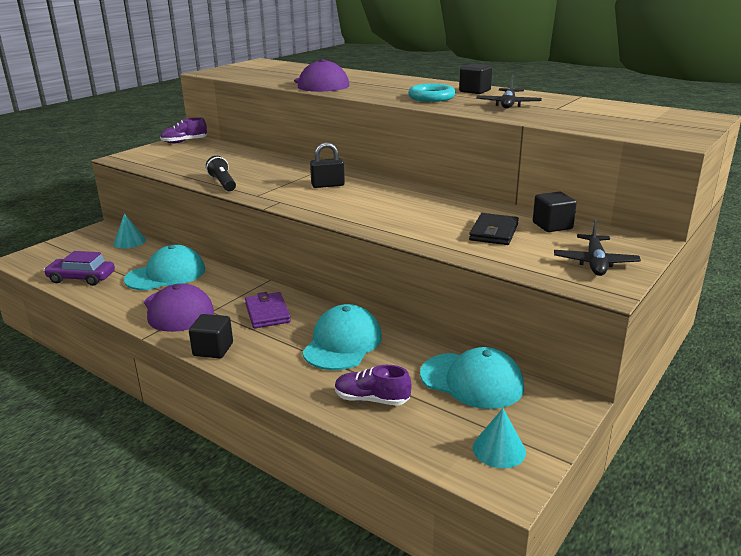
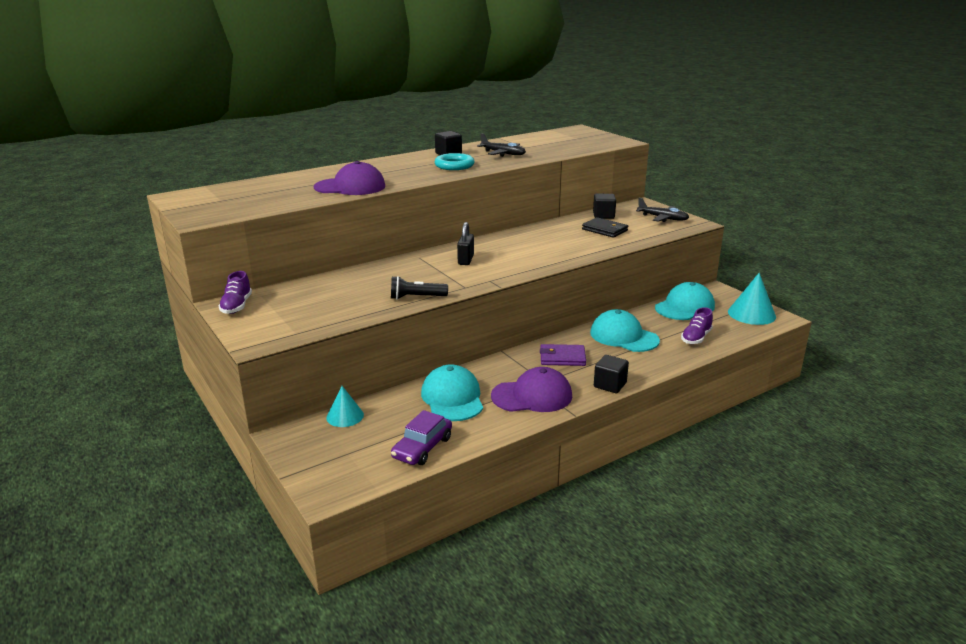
camera: 70 degrees left, 0 degrees up
turquoise cone [472,408,526,468] -> turquoise cone [728,273,776,325], size x1.57

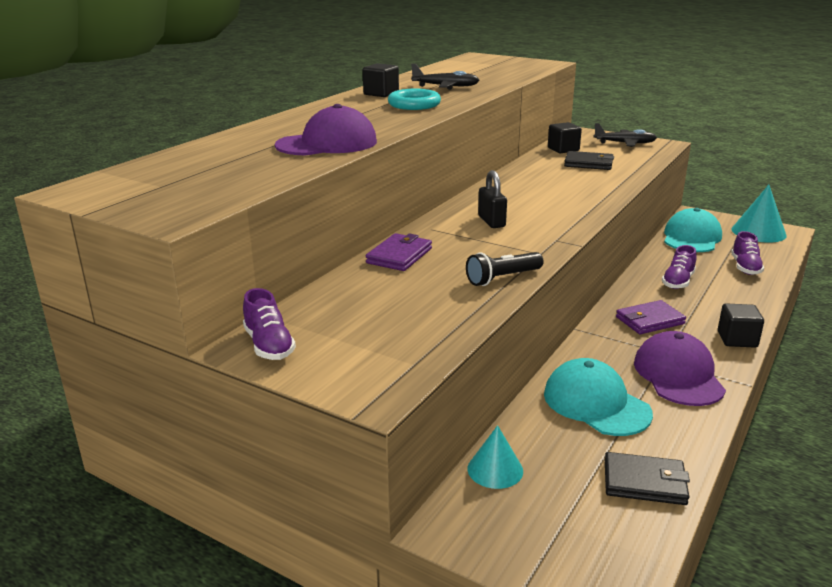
camera: 25 degrees left, 0 degrees up
purple car [391,410,452,465] -> black wallet [605,452,690,505]
purple cap [491,367,572,412] -> purple cap turned 60 degrees counterclockwise [634,331,726,406]
turquoise cap [590,309,660,352] -> purple shoe [662,245,697,289]
none -> purple wallet [366,233,432,271]

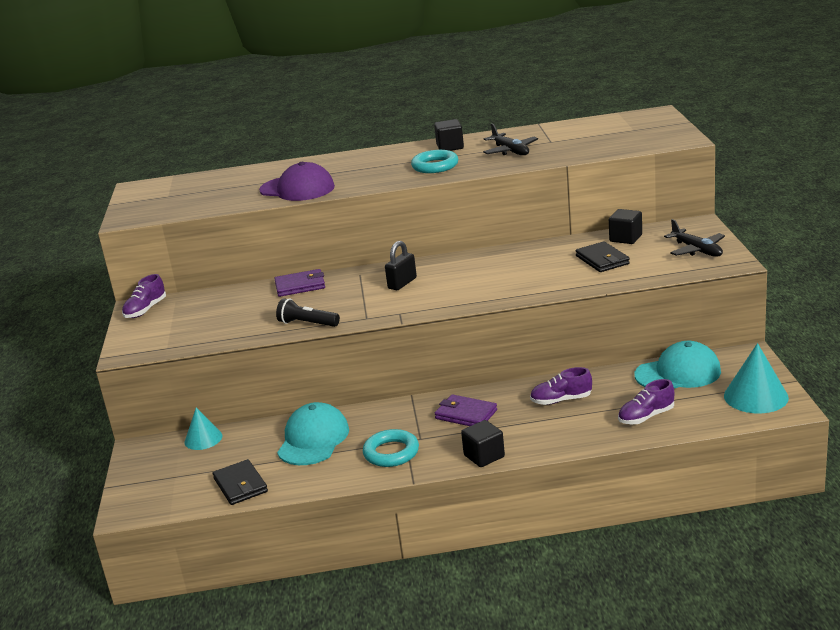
camera: 55 degrees right, 0 degrees up
purple cap [634,331,726,406] -> turquoise ring [363,429,419,467]

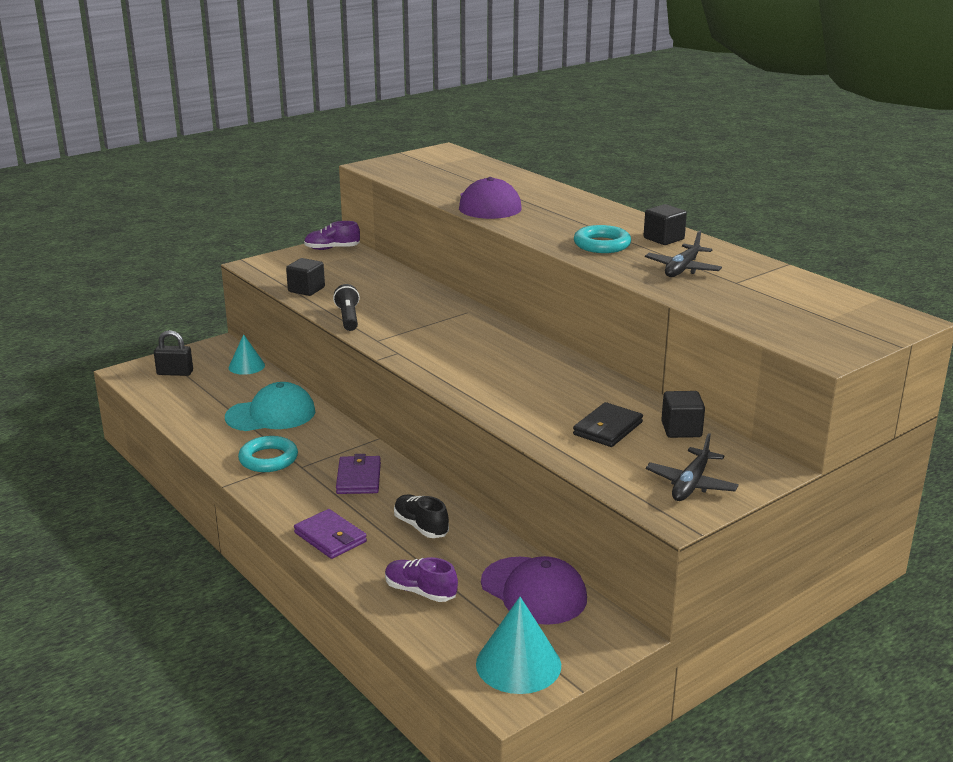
camera: 55 degrees right, 0 degrees up
black wallet [213,459,268,505] -> none
purple wallet [274,269,325,297] -> purple wallet moved to [294,509,367,559]
black padlock [385,241,417,290] -> black padlock moved to [154,330,193,376]
black cube [461,420,505,467] -> black cube moved to [286,258,325,296]
purple shoe [530,367,592,405] -> black shoe [394,495,449,538]
turquoise cap [635,341,721,388] -> purple cap [481,556,587,625]

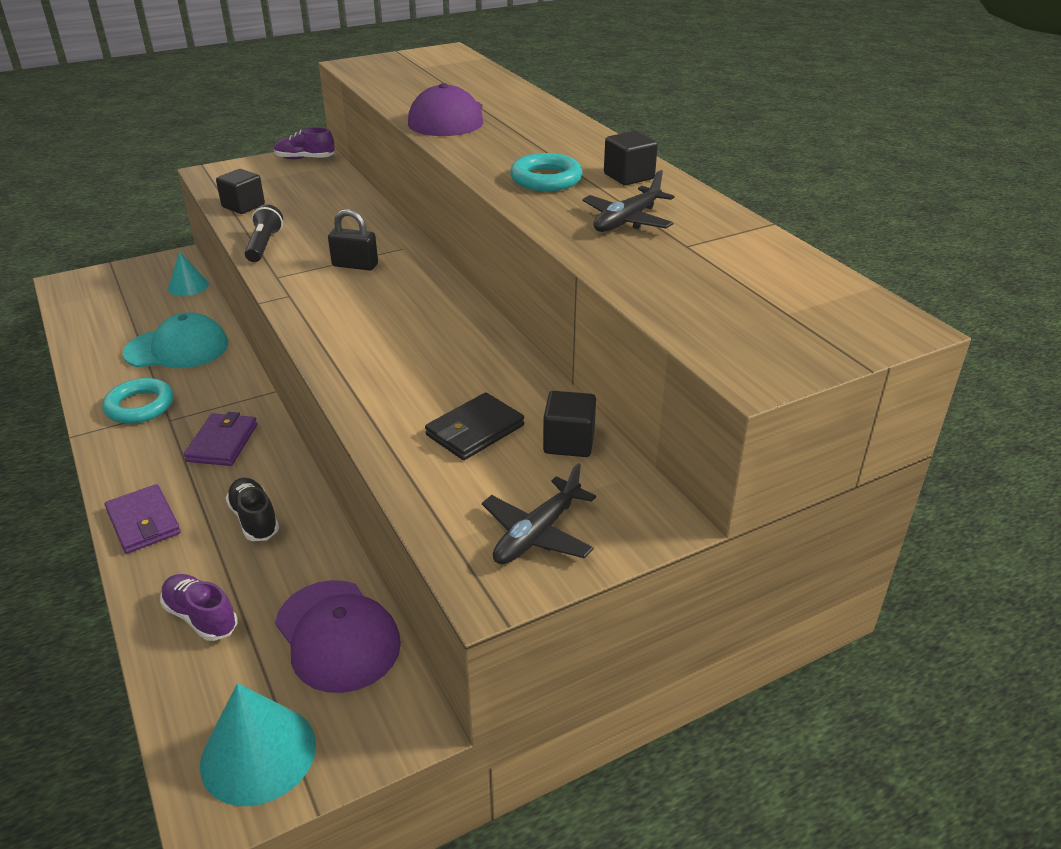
camera: 10 degrees right, 10 degrees up
black padlock [154,330,193,376] -> black padlock moved to [328,209,378,271]

